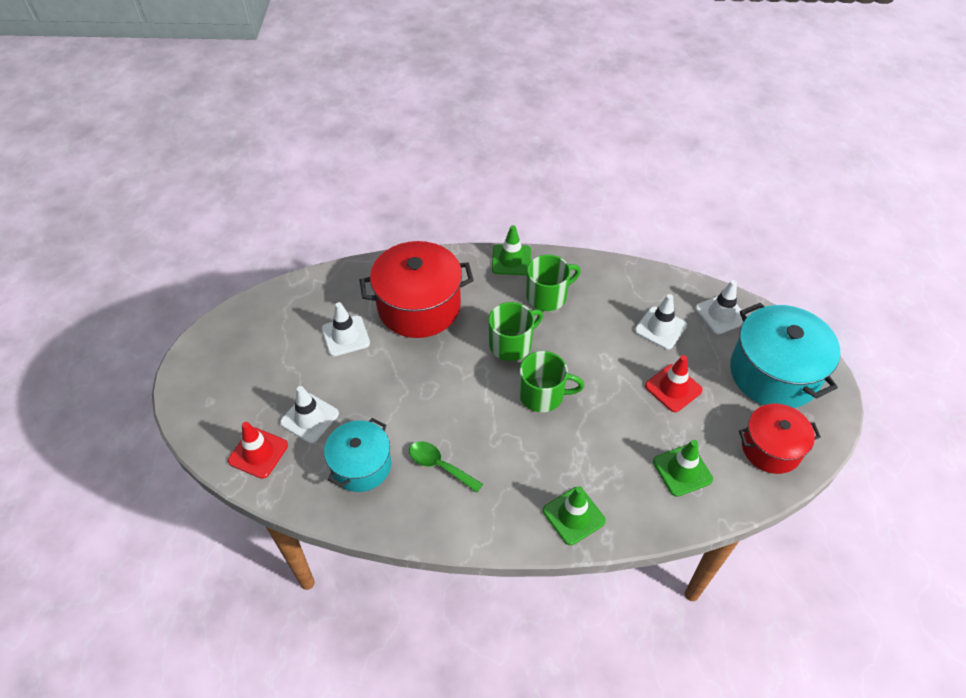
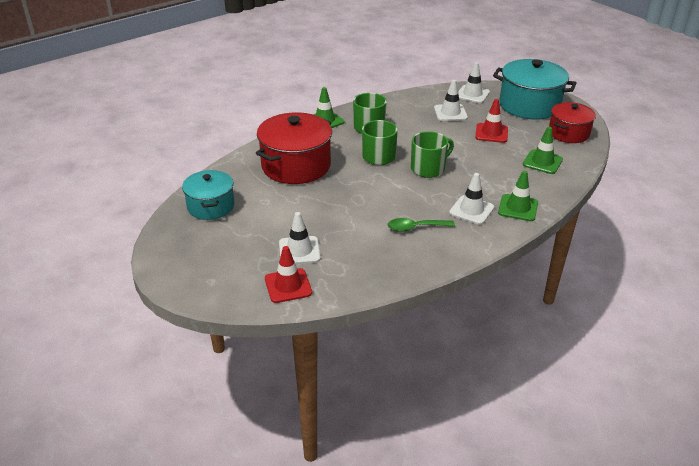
camera: 40 degrees left, 15 degrees down
white traffic cone [322,302,370,356] -> white traffic cone moved to [449,173,494,225]
turquoise pot [324,418,391,492] -> turquoise pot moved to [182,170,234,220]

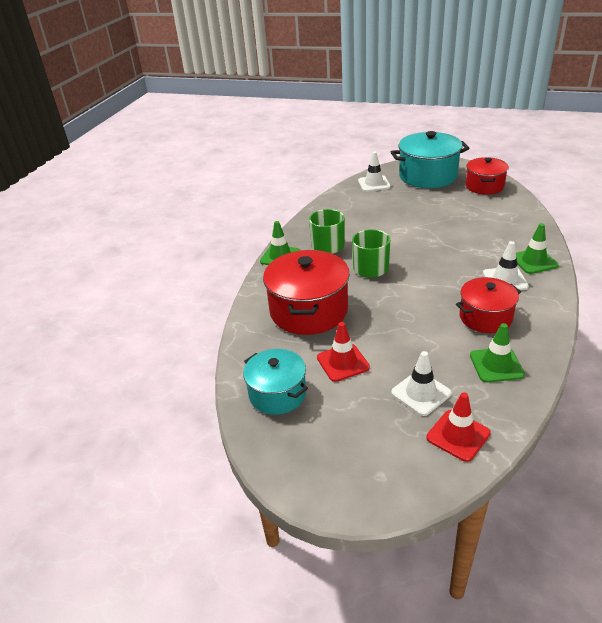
camera: 30 degrees left, 0 degrees up
green spoon [388,218,455,232] -> red pot [456,277,521,333]
green mug [411,131,454,178] -> none
white traffic cone [434,80,468,121] -> none
red traffic cone [475,99,508,143] -> red traffic cone moved to [317,322,370,382]
green traffic cone [523,127,563,174] -> green traffic cone moved to [470,323,525,383]

